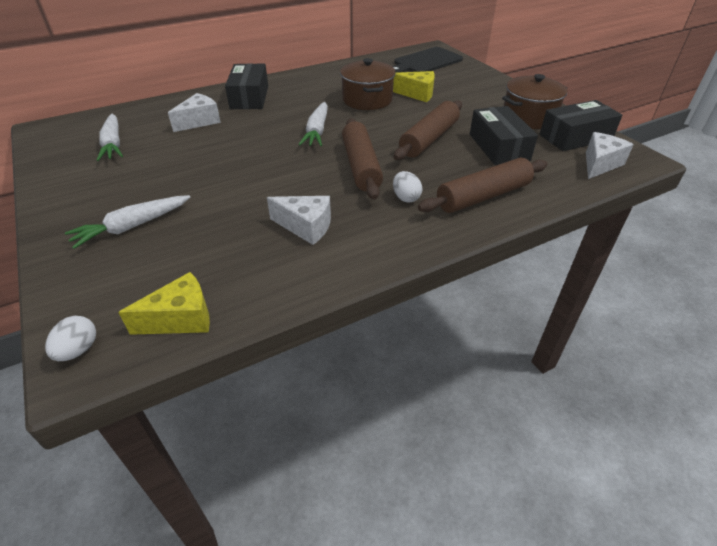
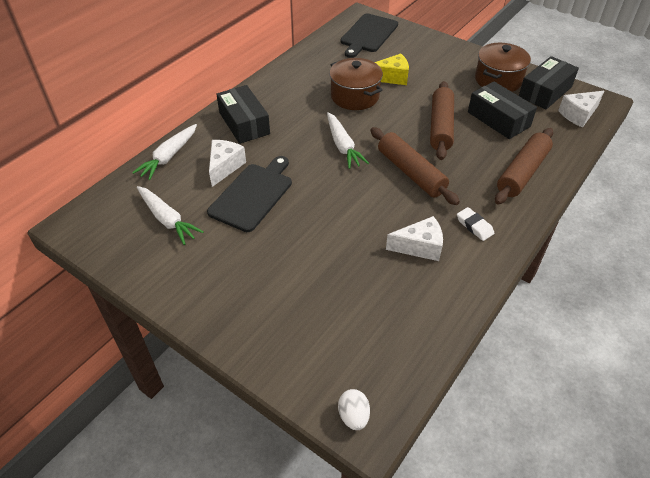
camera: 25 degrees left, 5 degrees up
white carrot [65,195,190,249] -> white carrot moved to [132,124,197,180]
yellow cheese [118,272,210,335] -> none
white egg [393,171,422,203] -> none
white cheese [586,132,634,179] -> white cheese turned 135 degrees counterclockwise [558,91,604,128]
none -> black cutting board [207,156,292,232]
none -> white eraser [457,207,494,241]

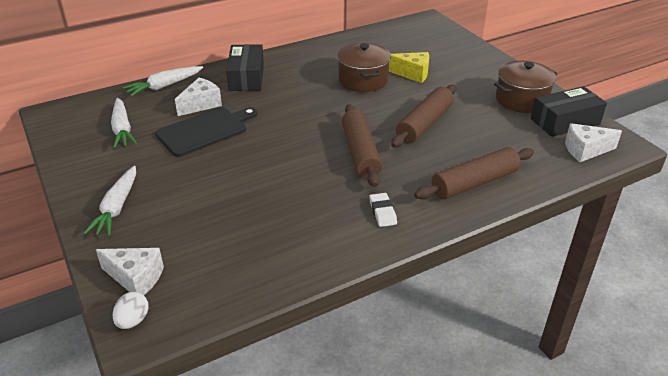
camera: 25 degrees right, 10 degrees down
white carrot [327,112,369,169] -> white carrot moved to [84,166,136,236]
black cutting board [340,14,398,58] -> none
white cheese [386,216,443,261] -> white cheese moved to [96,248,164,295]
black box [468,81,537,139] -> none

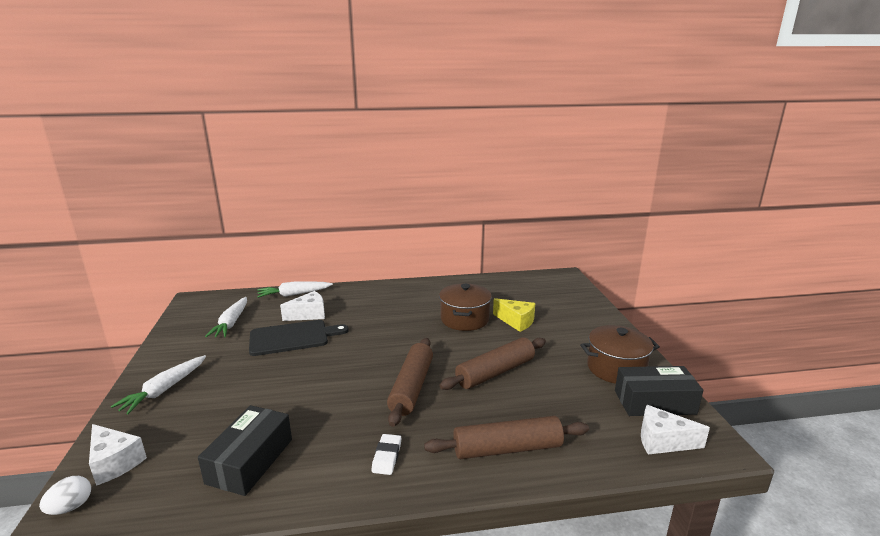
camera: 20 degrees right, 15 degrees down
black box [226,44,264,91] -> black box moved to [198,405,292,496]

